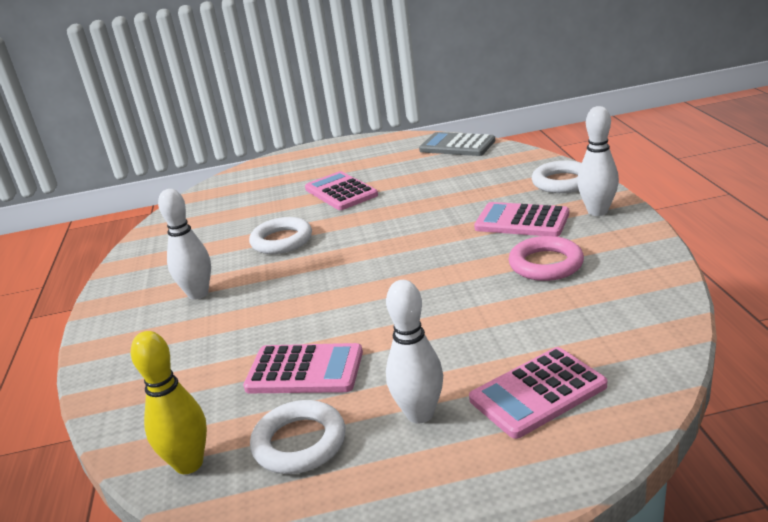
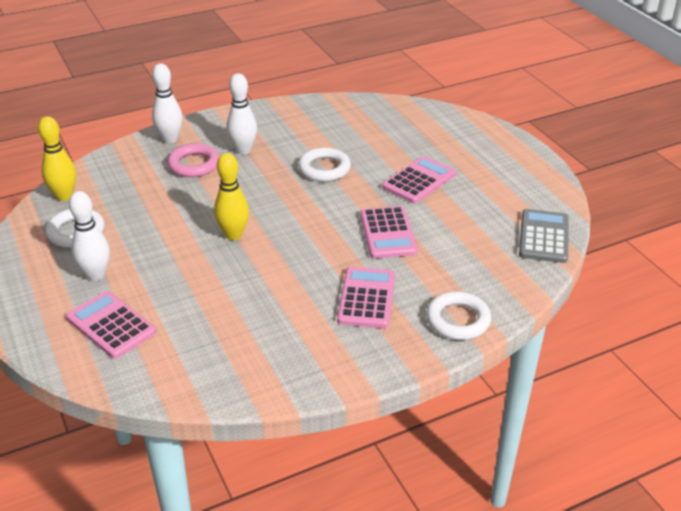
camera: 70 degrees right, 10 degrees up
pink calculator [243,343,363,393] -> pink calculator moved to [360,206,418,259]
pink ring [509,236,584,281] -> pink ring moved to [167,143,220,177]
white bowling pin [577,106,619,216] -> white bowling pin moved to [152,63,183,143]
none -> yellow bowling pin [214,153,249,240]

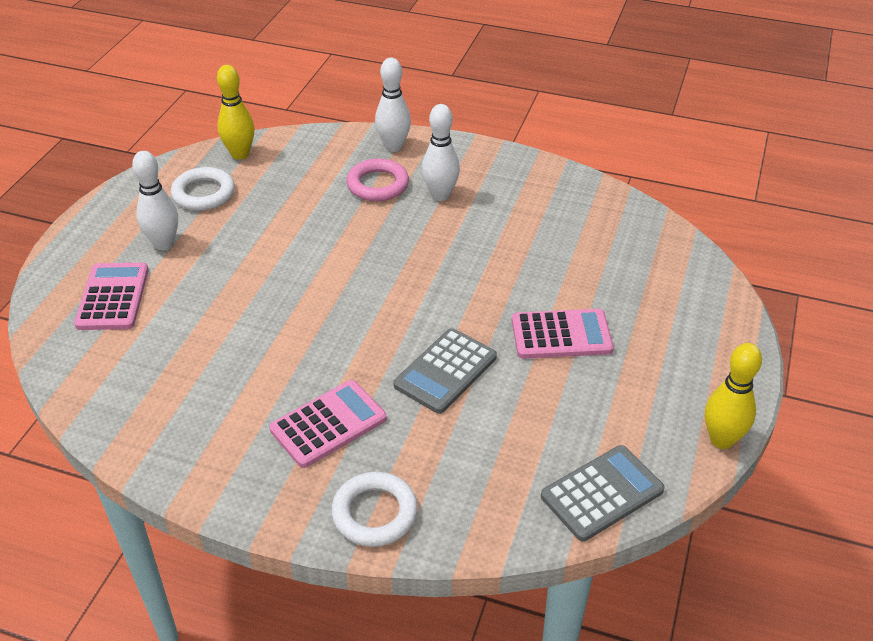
camera: 45 degrees right, 5 degrees up
yellow bowling pin [214,153,249,240] -> yellow bowling pin moved to [705,343,762,449]
white ring [298,147,351,182] -> none
pink calculator [360,206,418,259] -> grey calculator [393,328,497,414]

